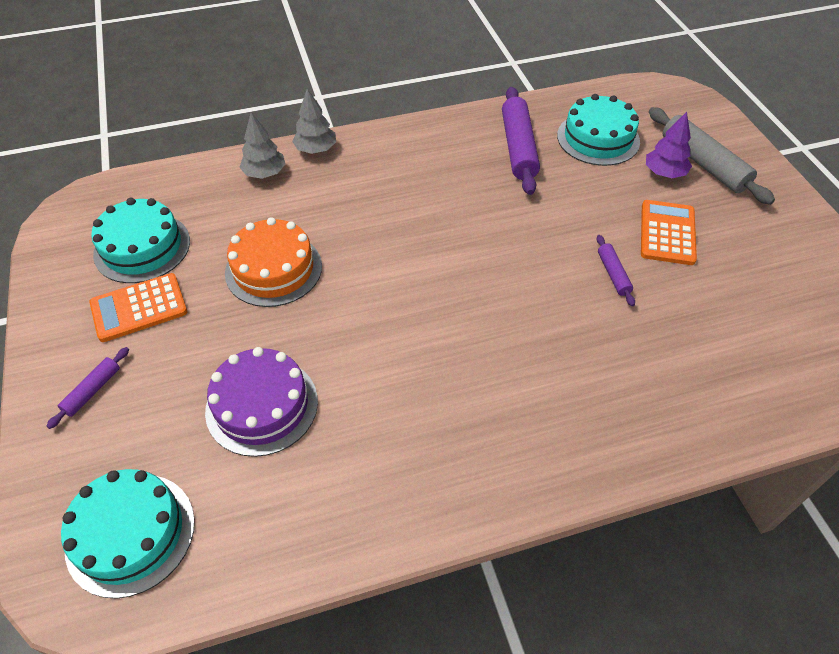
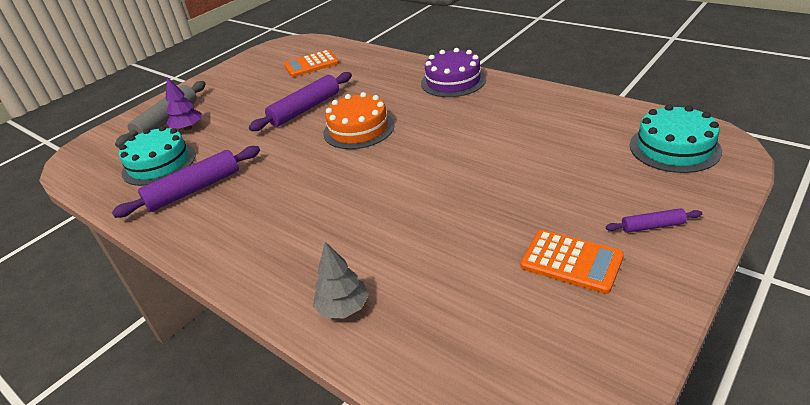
camera: 120 degrees left, 15 degrees down
turquoise cake [91,198,190,283] -> none
purple cake [205,347,318,457] -> purple cake moved to [421,48,486,97]
orange cake [225,217,322,307] -> orange cake moved to [323,92,394,149]
grey tree [292,88,336,154] -> none
purple rolling pin [596,235,635,306] -> purple rolling pin [249,72,352,131], size x1.99
orange calculator [641,200,697,265] -> orange calculator moved to [284,50,339,77]

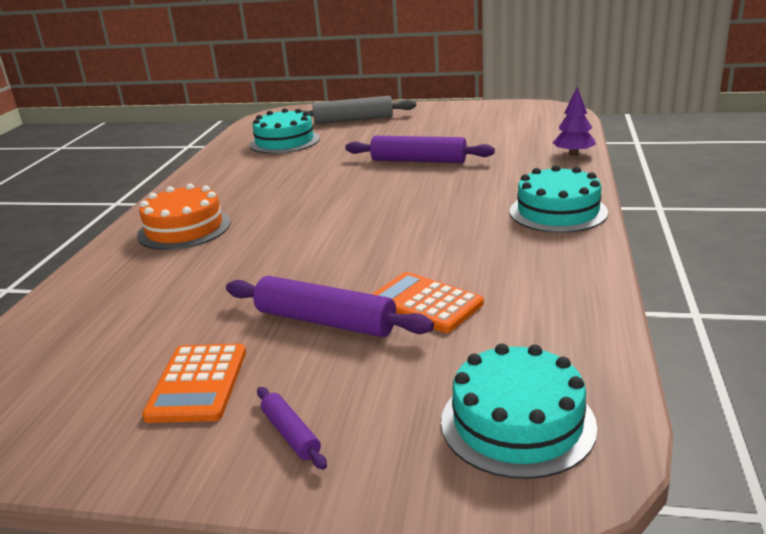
camera: 60 degrees right, 10 degrees down
purple rolling pin [112,146,260,218] -> purple rolling pin moved to [226,276,434,337]
purple tree [166,77,202,130] -> purple tree moved to [552,87,596,156]
orange calculator [284,50,339,77] -> orange calculator moved to [372,272,484,333]
grey tree [313,242,369,318] -> none
orange cake [323,92,394,149] -> orange cake moved to [137,184,231,250]
purple cake [421,48,486,97] -> turquoise cake [510,165,608,233]

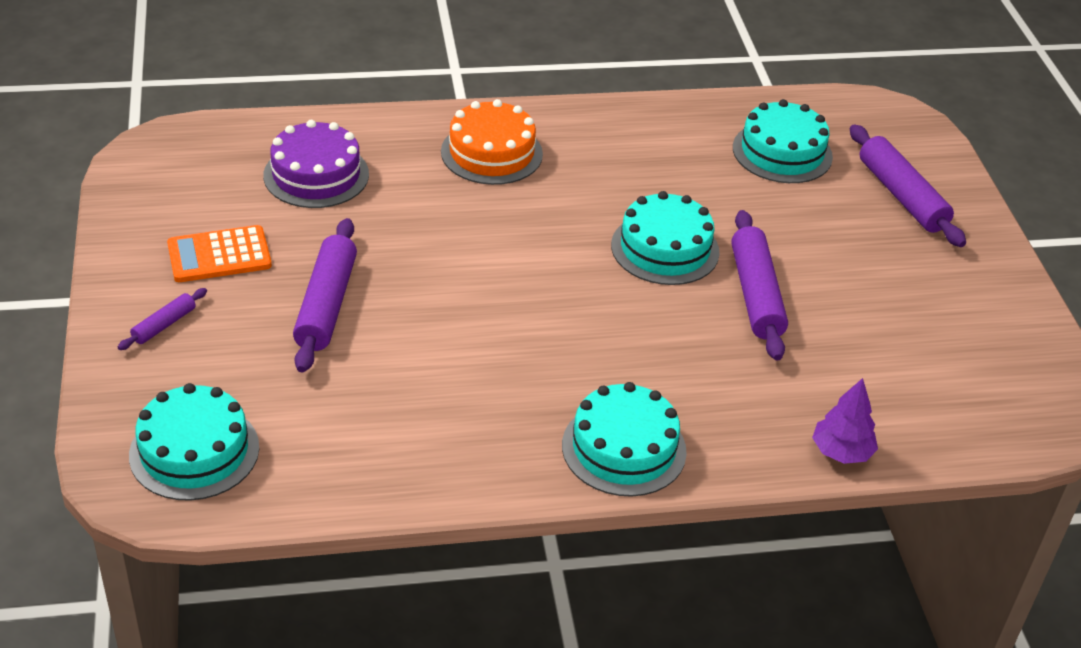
camera: 65 degrees right, 15 degrees up
grey rolling pin [293,96,416,124] -> purple rolling pin [850,125,966,247]
orange calculator [372,272,484,333] -> none
none -> purple cake [263,120,369,208]
none -> turquoise cake [611,191,720,285]

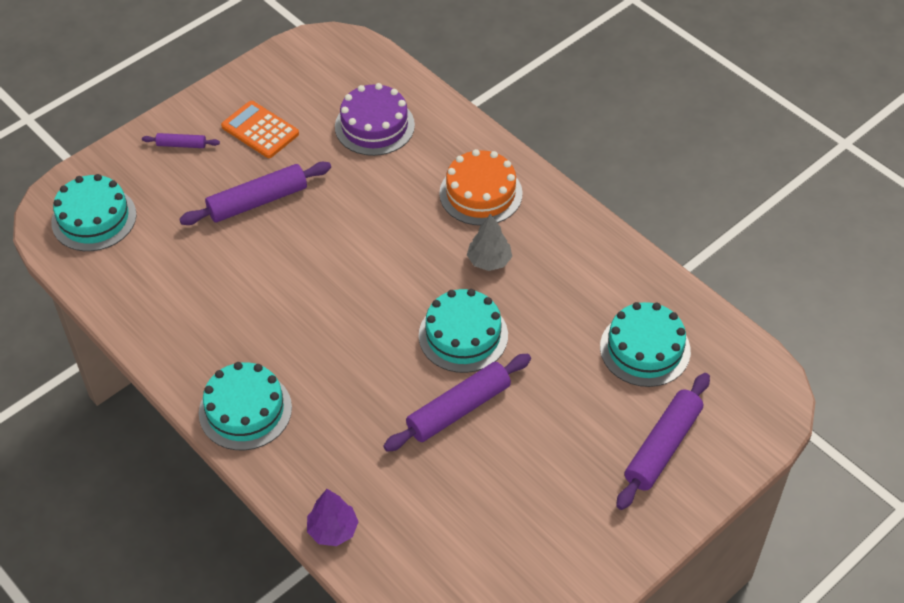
camera: 60 degrees right, 10 degrees up
none -> grey tree [467,214,512,271]

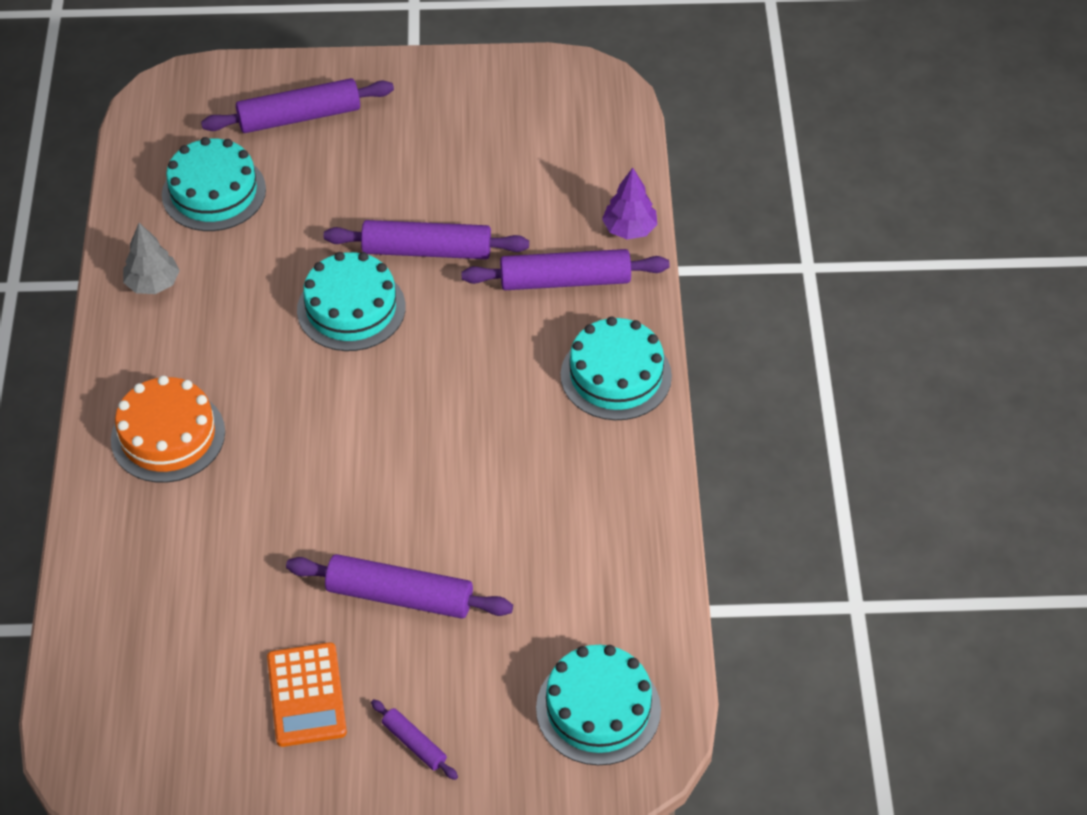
camera: 140 degrees left, 0 degrees up
purple cake [335,83,415,156] -> none
grey tree [467,214,512,271] -> grey tree moved to [123,223,180,294]
none -> purple rolling pin [461,249,669,290]

